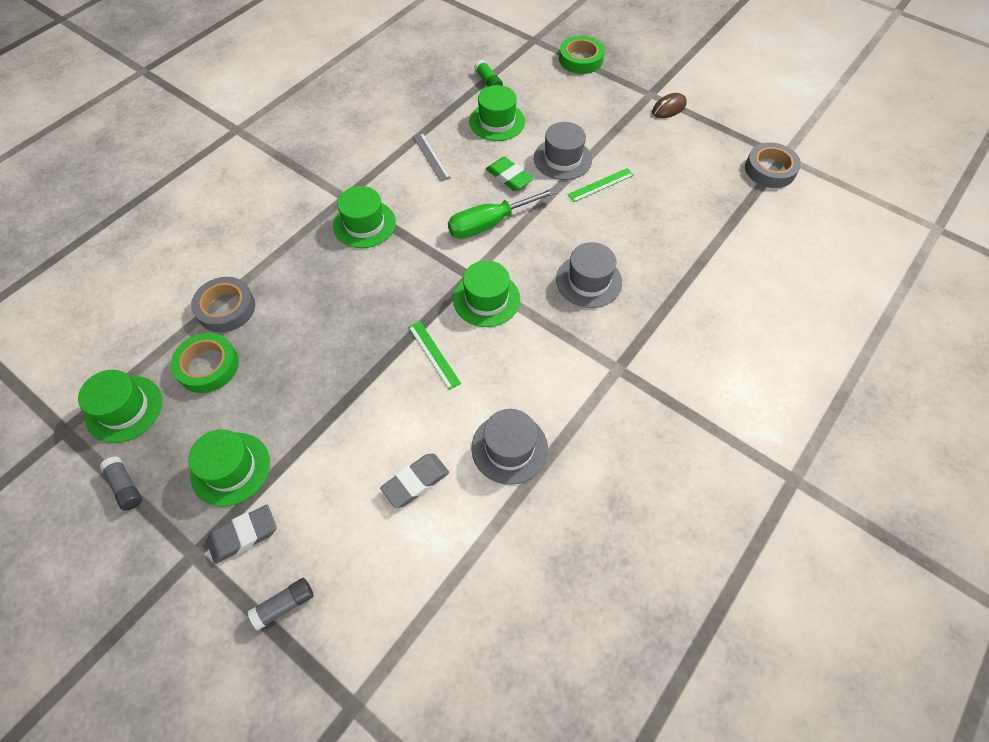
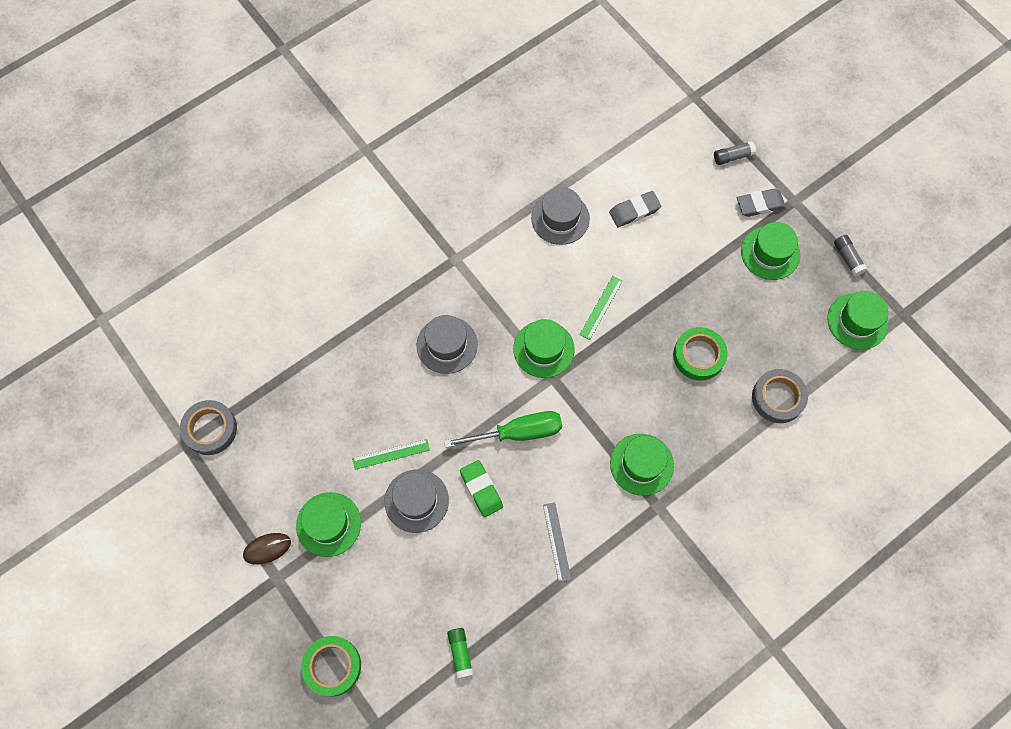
camera: 165 degrees left, 10 degrees up
green tape [171,333,239,393] -> green tape moved to [673,327,728,380]
green ruler [408,321,461,390] -> green ruler turned 45 degrees clockwise [579,276,623,340]
green hat [469,85,525,141] -> green hat moved to [296,492,361,557]

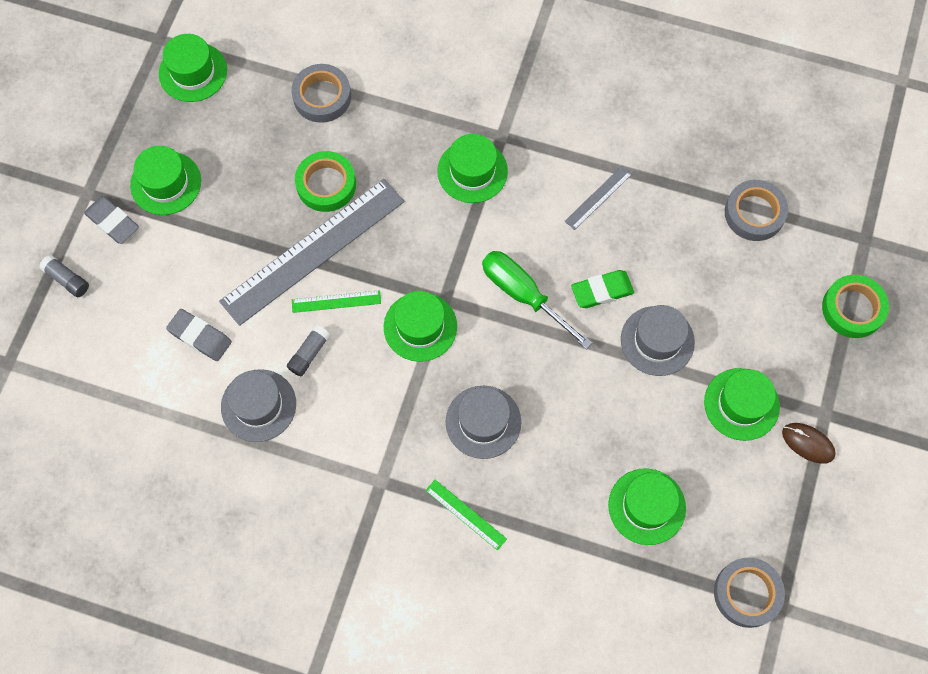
camera: 125 degrees left, 0 degrees up
green ruler [352,439,430,470] -> green ruler moved to [425,479,507,551]
green glue stick [447,628,473,679] -> grey tape [725,180,788,241]
green eraser [460,460,503,517] -> green eraser turned 45 degrees clockwise [571,270,634,308]
grey glue stick [834,235,867,277] -> grey glue stick moved to [287,325,330,376]
none -> grey ruler [219,179,405,326]
none -> green hat [608,468,686,545]

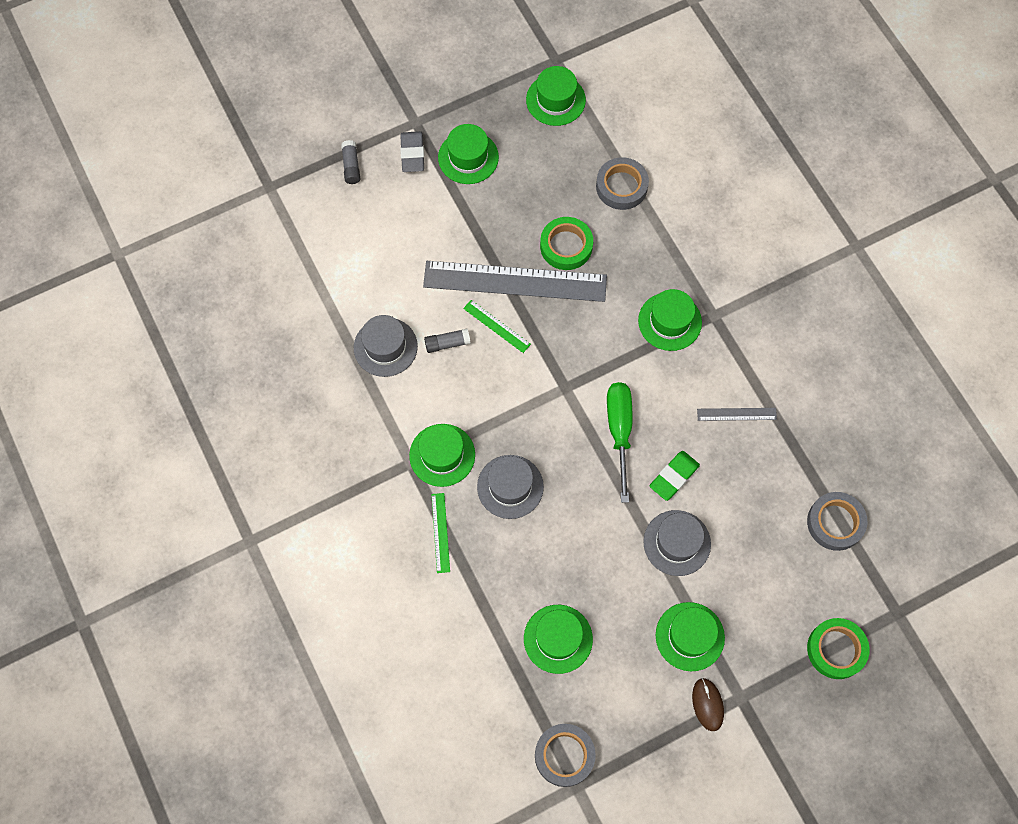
camera: 45 degrees right, 0 degrees up
grey eraser [166,309,232,361] -> none
green hat [384,291,457,362] -> green hat moved to [409,424,475,487]
green eraser [571,270,634,308] -> green eraser turned 75 degrees counterclockwise [650,451,700,501]

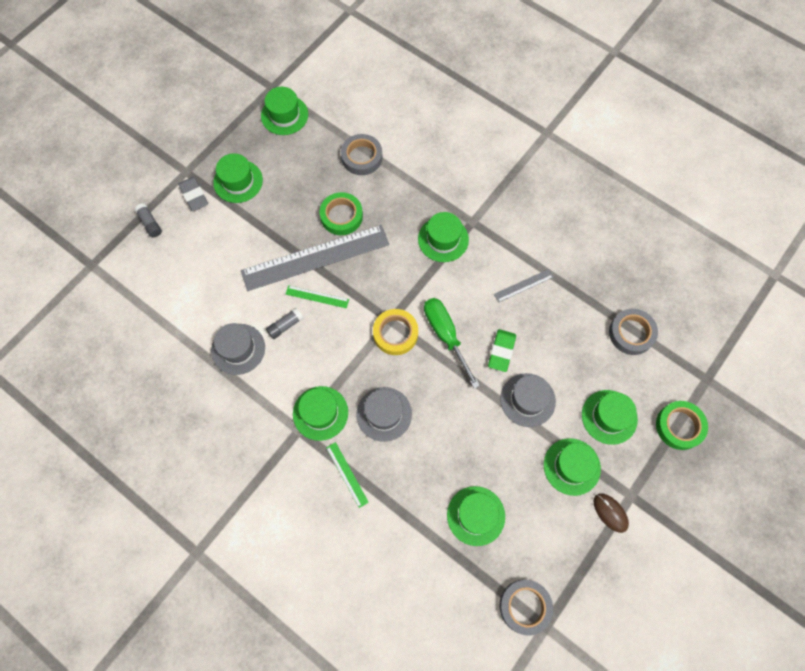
camera: 25 degrees left, 0 degrees up
none -> yellow tape [373,309,418,355]
none -> green hat [582,390,638,445]

